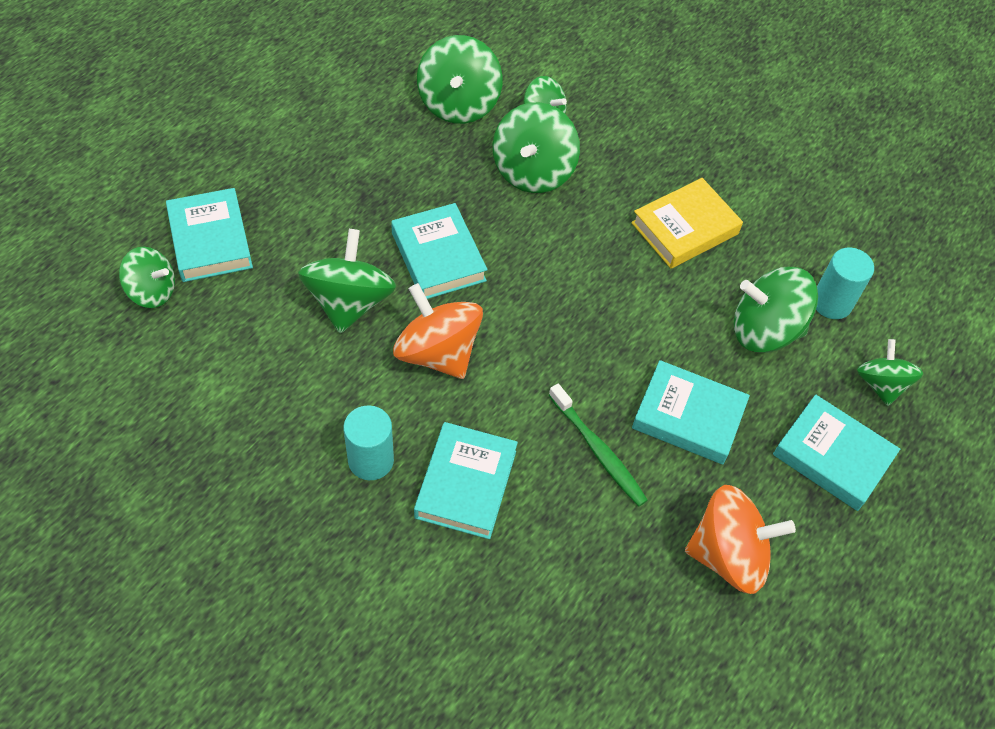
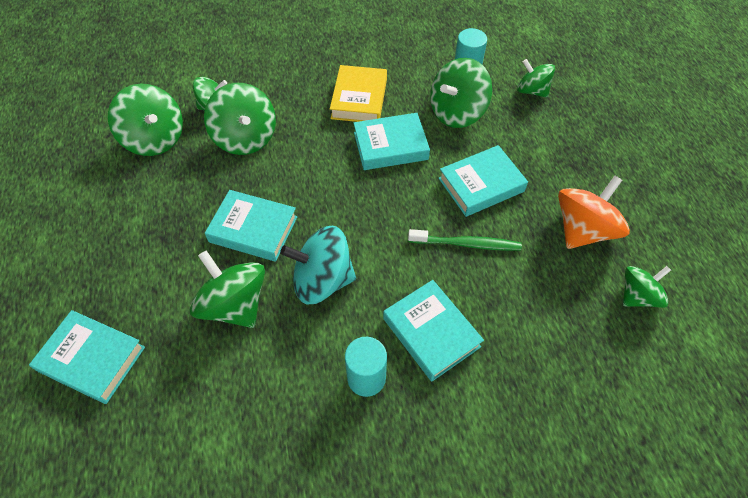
camera: 45 degrees left, 0 degrees up
green spinning top [119,247,175,308] -> green spinning top moved to [623,266,671,308]
orange spinning top [393,283,483,379] -> turquoise spinning top [280,226,356,304]
turquoise book [773,395,900,511] -> turquoise book moved to [354,113,430,170]

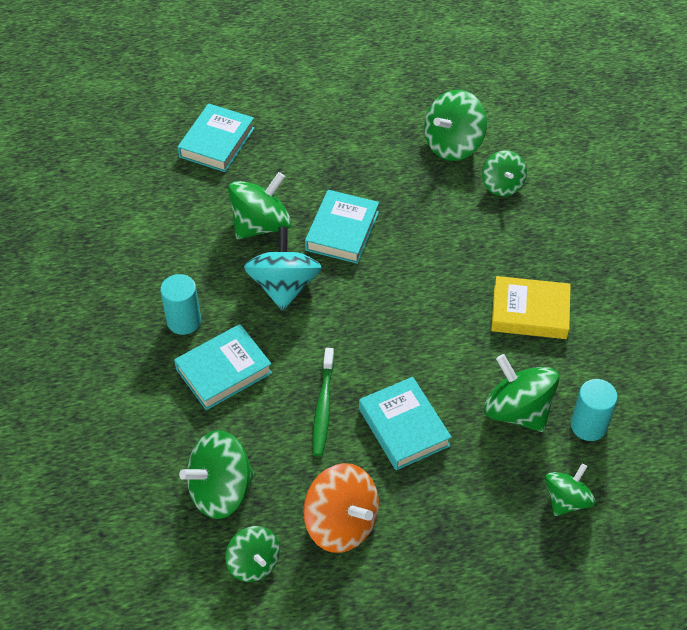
camera: 90 degrees right, 5 degrees down
green spinning top [204,83,276,155] -> green spinning top moved to [179,430,254,519]
turquoise book [354,113,430,170] -> none

